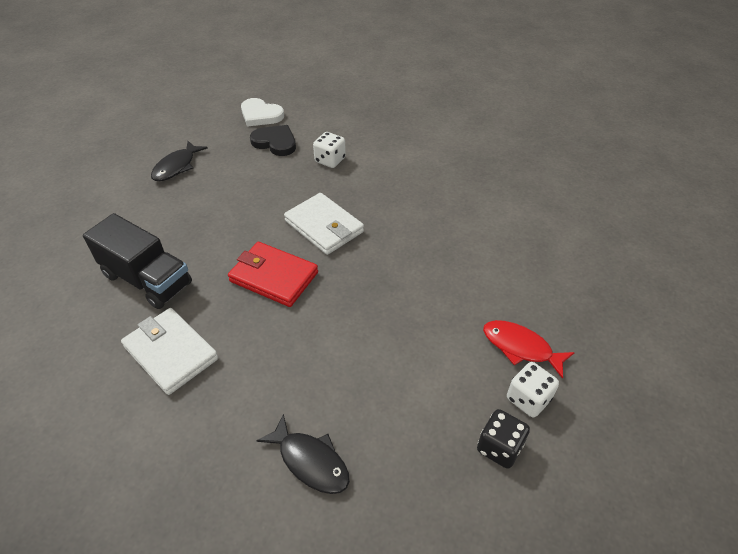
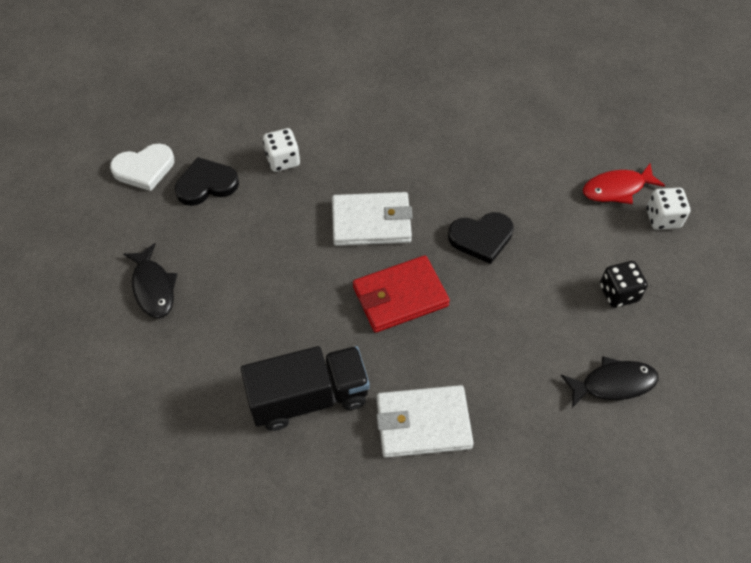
camera: 50 degrees left, 10 degrees up
black dice [477,409,530,469] -> black dice moved to [600,261,648,308]
none -> black heart [448,212,514,264]

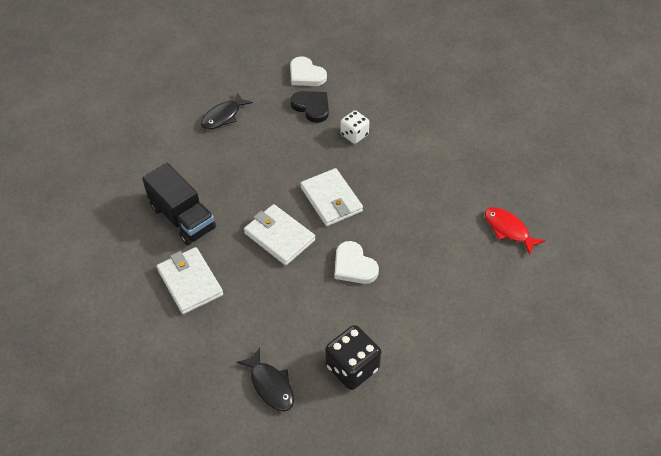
camera: 65 degrees right, 5 degrees down
red wallet [353,255,450,333] -> white wallet [244,204,315,265]
black heart [448,212,514,264] -> white heart [334,241,379,284]
red fish [583,164,665,204] -> red fish moved to [485,207,545,255]
black dice [600,261,648,308] -> black dice [325,325,381,390], size x1.54
white dice [646,188,690,230] -> none

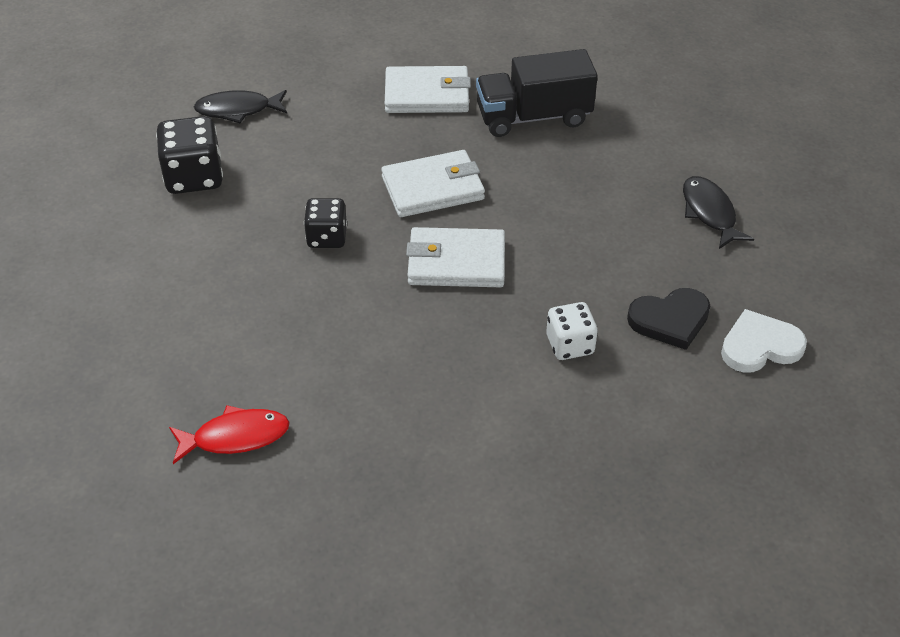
camera: 120 degrees right, 5 degrees down
white heart [334,241,379,284] -> black dice [304,198,347,248]

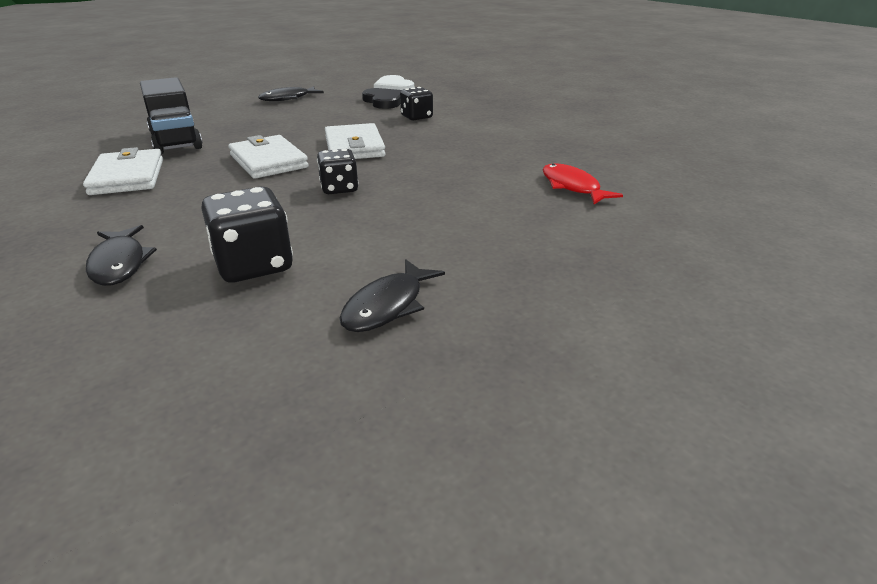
camera: 105 degrees left, 15 degrees down
white dice [546,302,598,360] -> black dice [400,87,433,120]
none -> black fish [339,260,445,332]

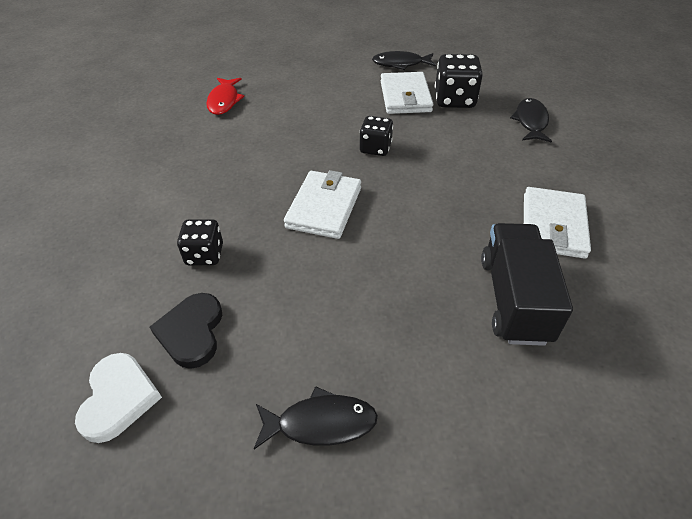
camera: 150 degrees left, 15 degrees up
white wallet [229,135,308,179] -> white wallet moved to [381,72,433,114]
black fish [339,260,445,332] -> black fish turned 150 degrees counterclockwise [372,51,436,70]

